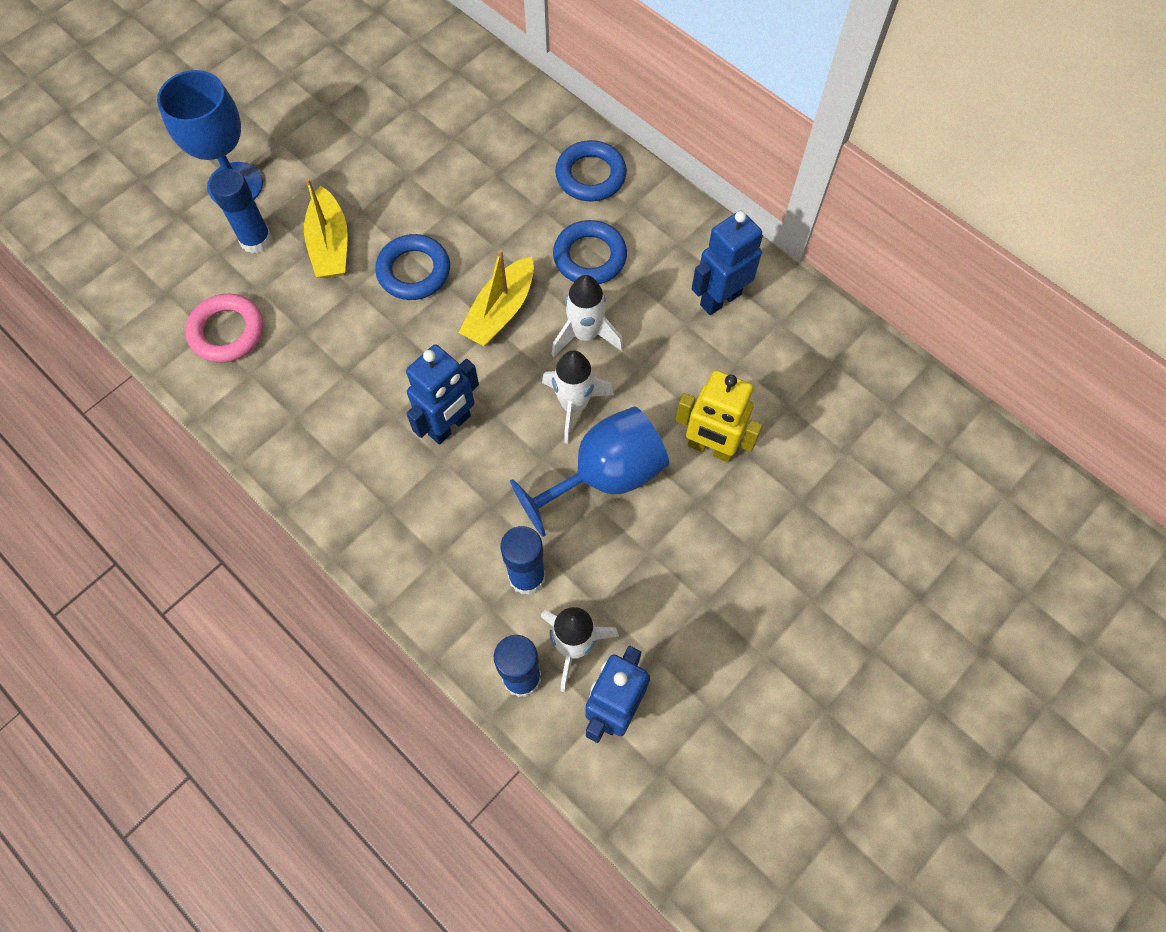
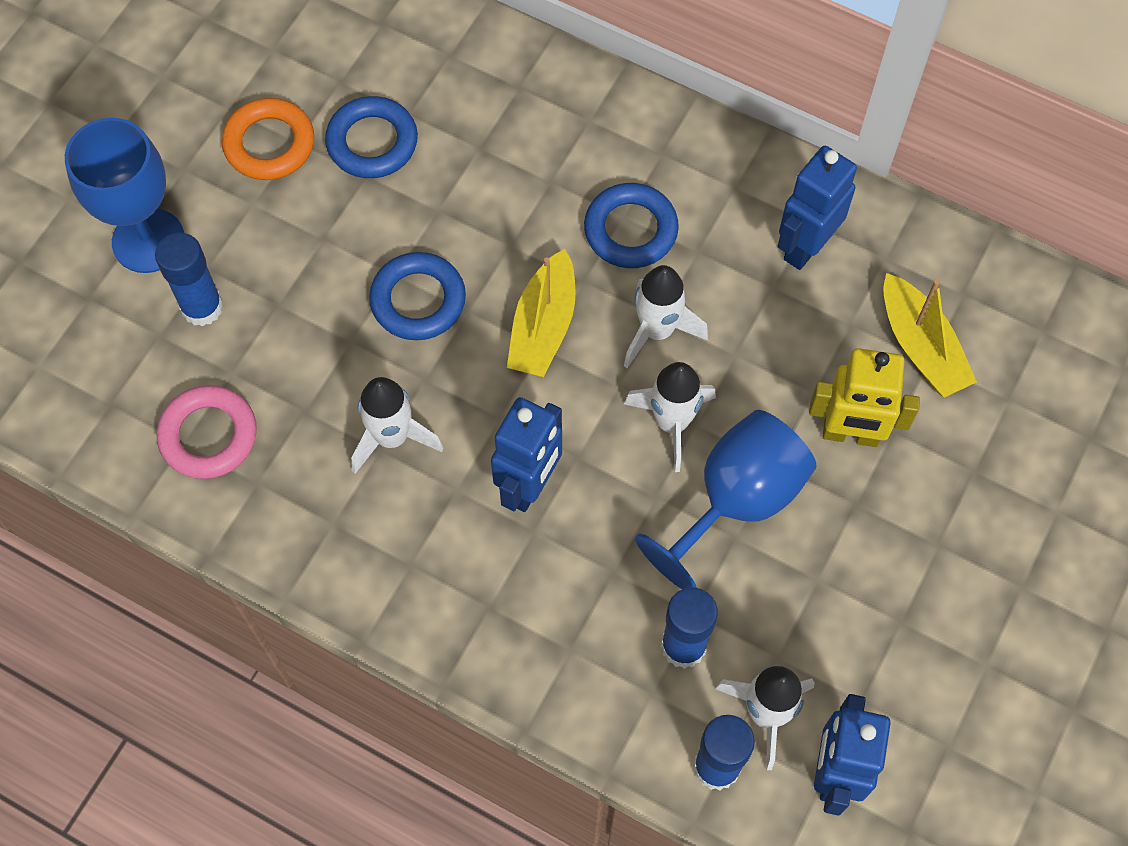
camera: 15 degrees left, 0 degrees up
yellow boat [304,178,348,278] -> yellow boat moved to [883,273,977,397]
blue ring [555,140,627,202] -> blue ring moved to [325,96,418,178]
none -> orange ring [222,98,314,180]
none -> white rocket [351,377,443,474]

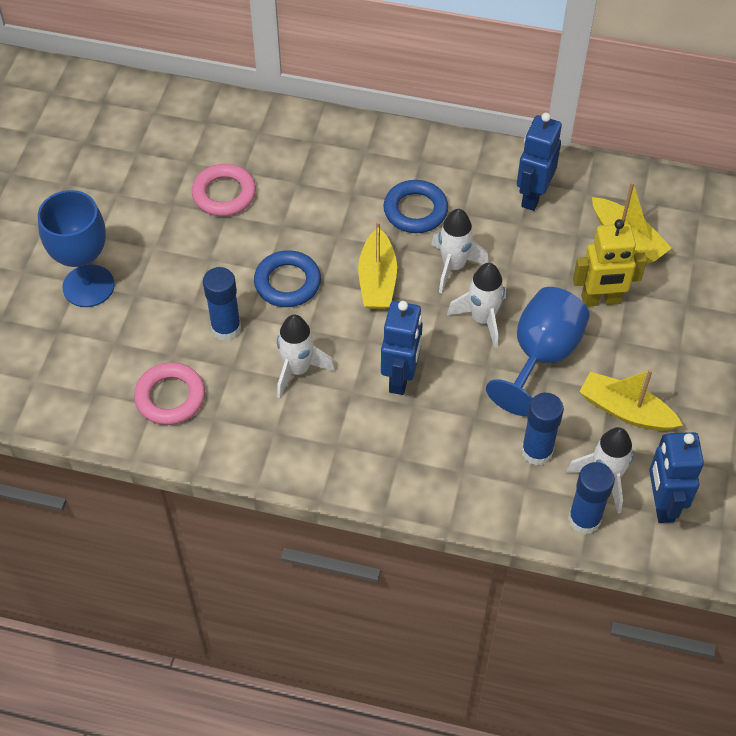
camera: 15 degrees left, 10 degrees down
blue glue stick [155,232,223,326] -> blue glue stick moved to [203,267,241,341]
orange ring [222,98,314,180] -> none
blue ring [325,96,418,178] -> pink ring [192,164,256,216]
none -> yellow boat [579,369,683,431]

